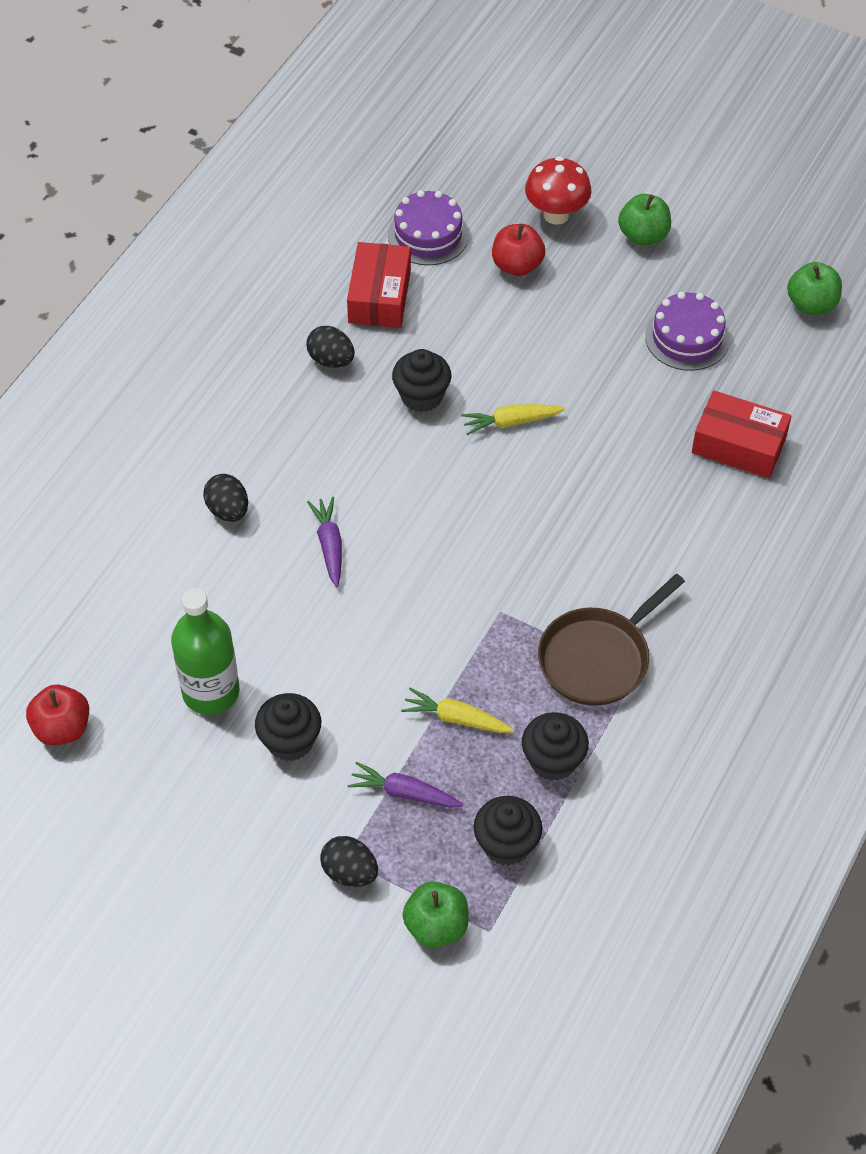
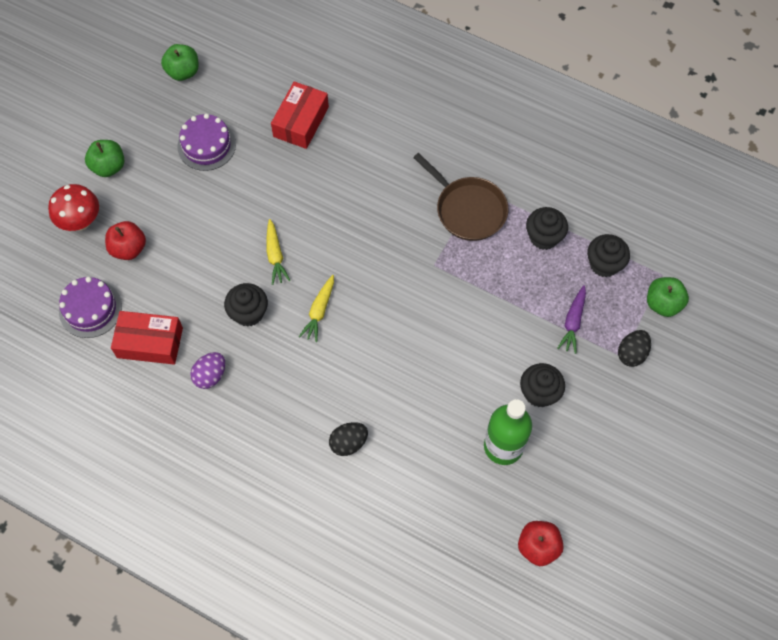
camera: 90 degrees left, 10 degrees up
black egg [306,326,355,368] -> purple egg [190,352,225,389]
purple carrot [307,497,342,588] -> none
yellow carrot [401,688,514,733] -> yellow carrot moved to [299,275,334,342]

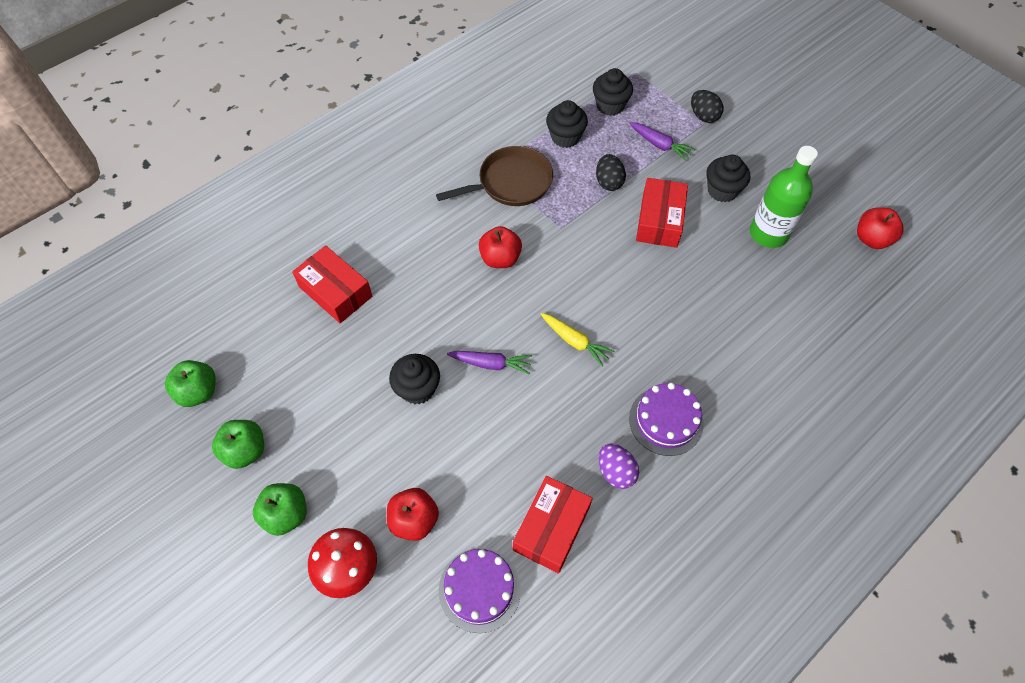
camera: 70 degrees left, 5 degrees down
purple cake [177,114,236,171] -> purple cake moved to [629,383,704,456]
black cupcake [224,283,268,327] -> black cupcake moved to [389,354,440,404]
yellow carrot [266,219,291,285] -> purple carrot [447,351,532,374]
black egg [329,422,368,456] -> black egg moved to [596,154,626,191]
green apple [647,277,689,317] -> green apple moved to [212,420,264,469]
none -> red apple [479,226,522,268]
none -> red box [636,178,688,248]

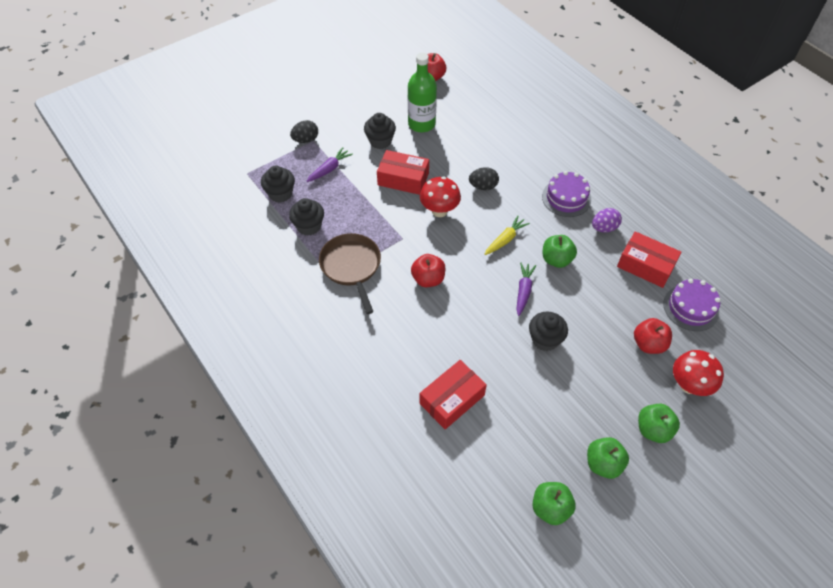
camera: 85 degrees left, 5 degrees down
black egg [596,154,626,191] -> black egg moved to [469,167,499,190]
none -> red mushroom [420,176,461,217]
none -> green apple [543,235,577,268]

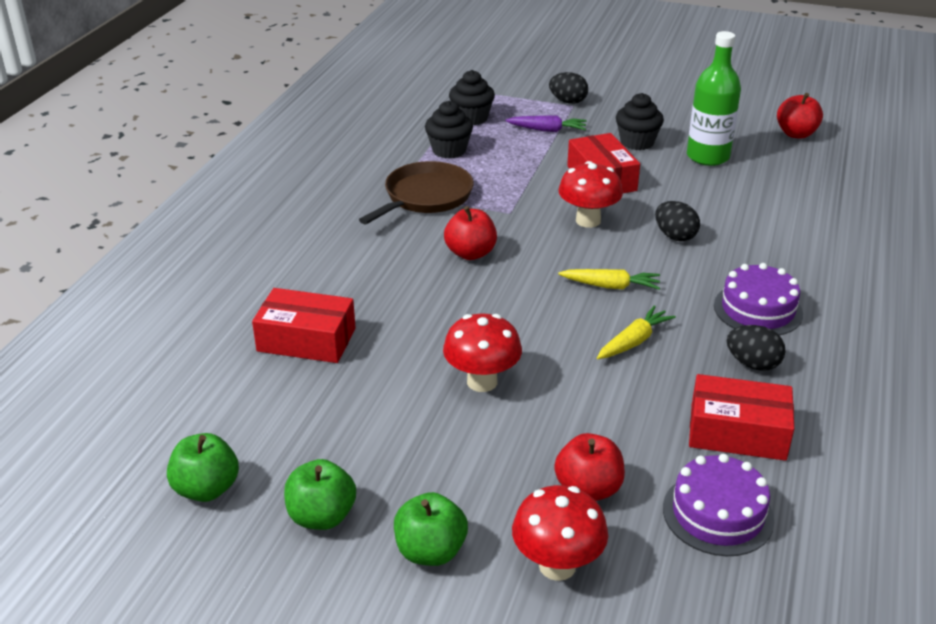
camera: 55 degrees right, 20 degrees down
purple carrot [516,263,536,316] -> none
black cupcake [529,312,568,351] -> red mushroom [443,314,522,392]
green apple [543,235,577,268] -> yellow carrot [597,305,676,359]
purple egg [592,208,622,233] -> black egg [727,325,786,371]
red box [617,231,682,288] -> red box turned 75 degrees counterclockwise [689,374,794,461]

